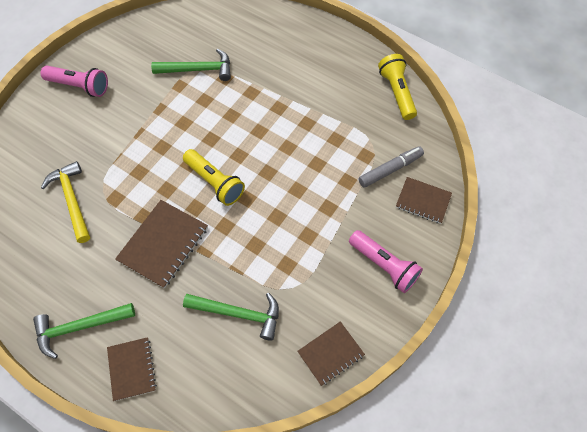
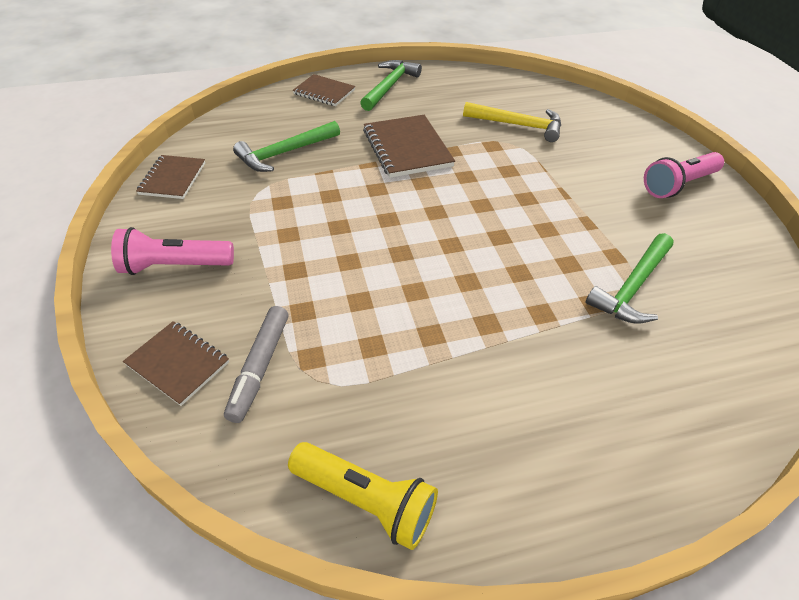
camera: 130 degrees right, 15 degrees down
yellow flashlight [183,149,245,206] -> none
brown notebook [396,177,452,224] -> brown notebook turned 60 degrees clockwise [123,321,229,406]

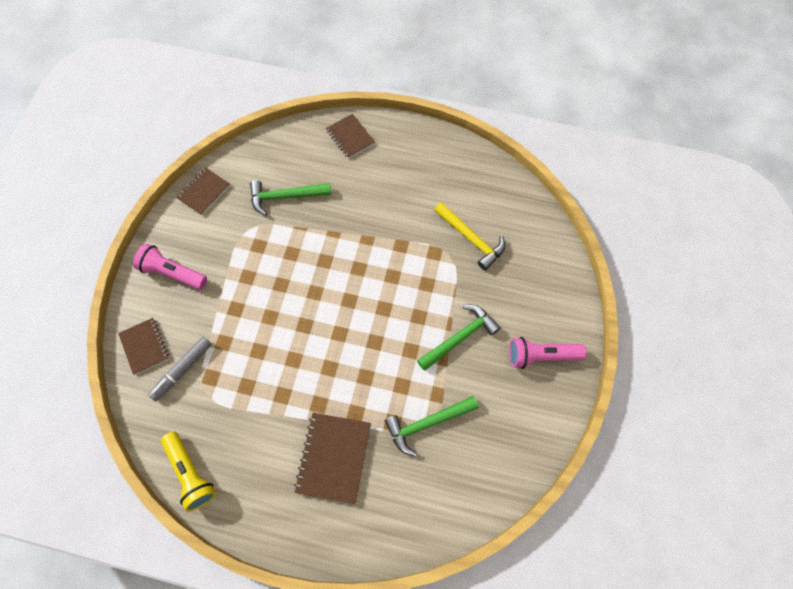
camera: 30 degrees right, 20 degrees up
green hammer [360,60,422,111] -> green hammer moved to [417,305,501,371]
brown notebook [363,115,455,178] -> brown notebook moved to [294,413,371,504]

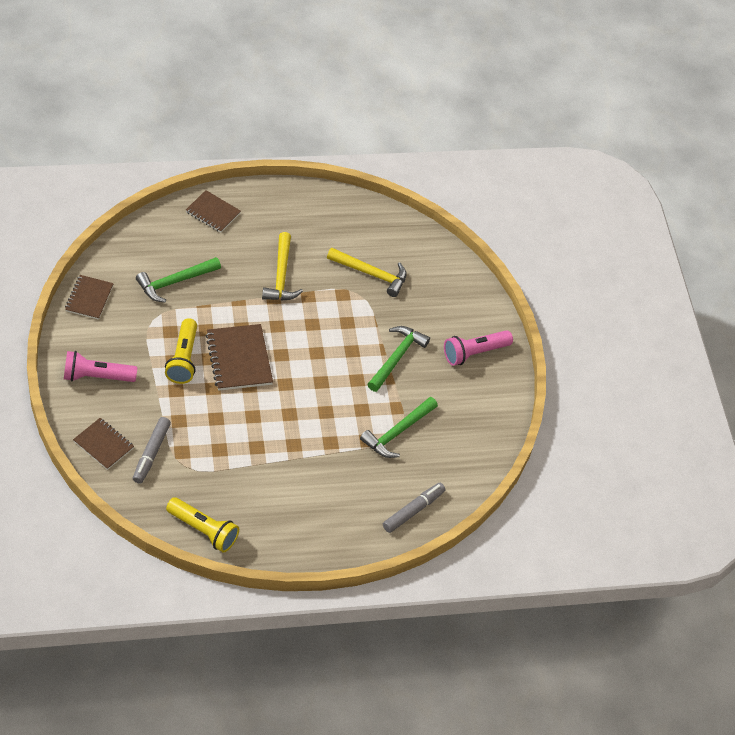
camera: 30 degrees left, 15 degrees down
brown notebook [294,413,371,504] -> brown notebook moved to [206,324,273,391]
none -> yellow flashlight [165,318,197,384]
none -> yellow hammer [262,232,303,300]
none -> grey marker [383,483,446,533]

